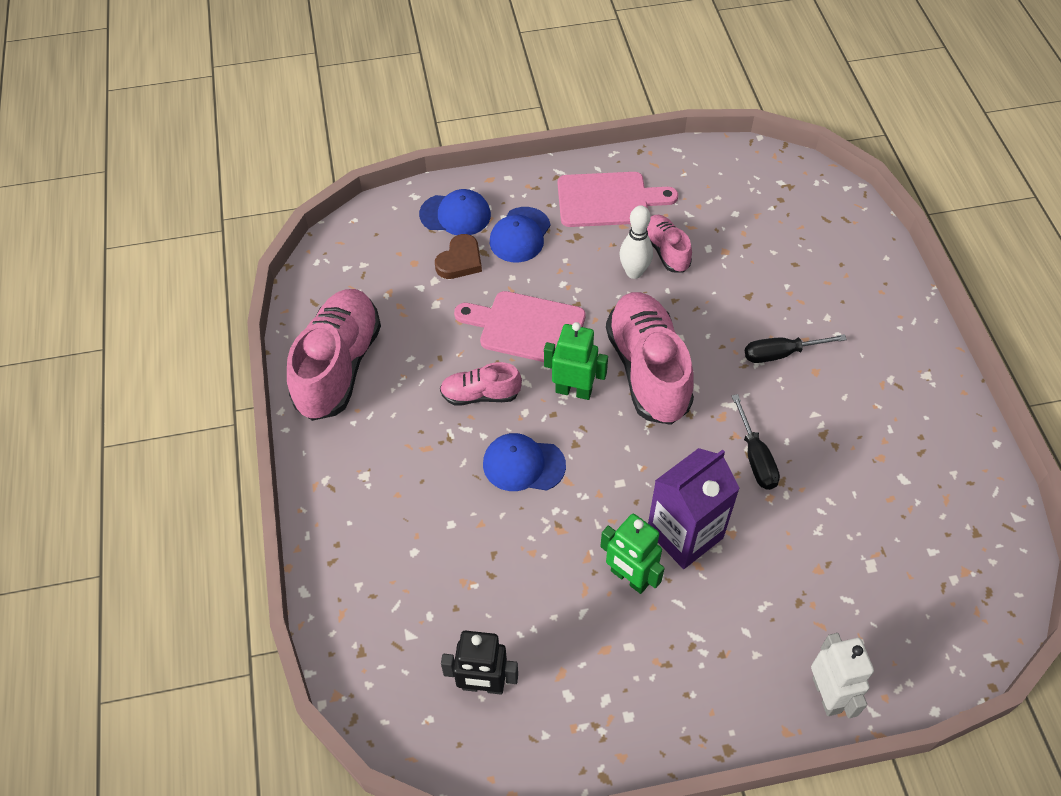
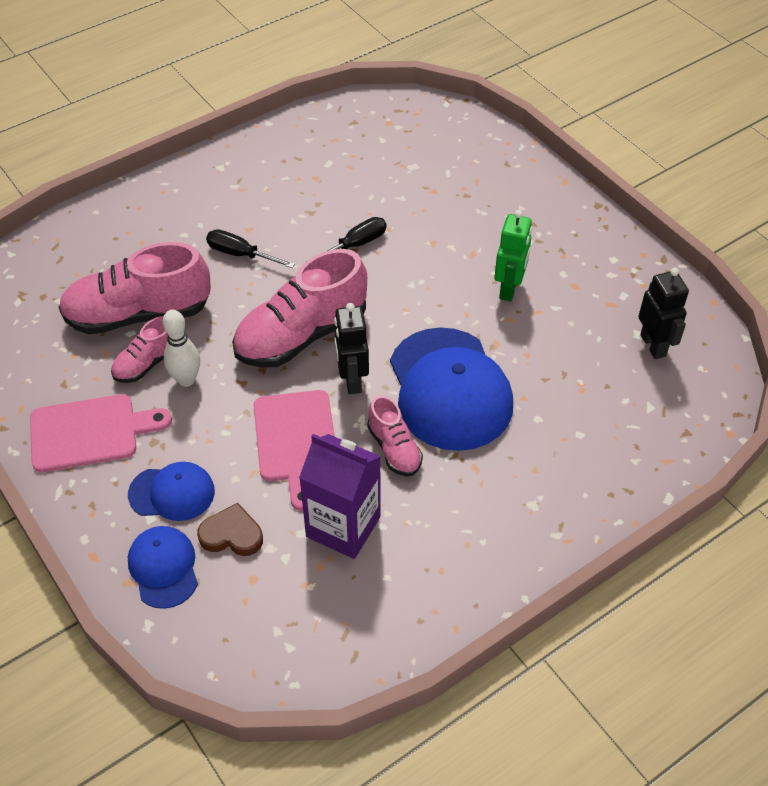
camera: 115 degrees left, 5 degrees down
pink shoe [287,289,381,421] -> pink shoe moved to [59,242,211,334]
blue cap [483,433,566,491] -> blue cap [390,327,513,451], size x1.90
green robot [544,322,608,400] -> black robot [334,303,369,394]
pink cutting board [558,172,678,227] -> pink cutting board turned 105 degrees clockwise [30,394,172,472]
purple carton [648,448,740,569] -> purple carton moved to [299,434,381,559]
black screwdriver [745,334,847,363] -> black screwdriver turned 150 degrees clockwise [206,229,295,268]
white robot [811,633,874,718] -> none

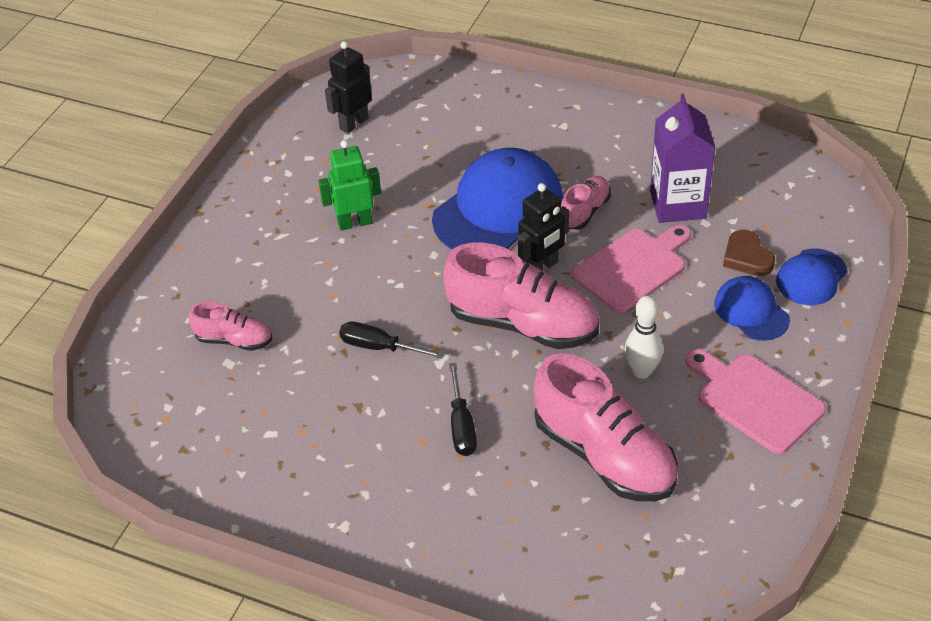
camera: 120 degrees left, 5 degrees down
pink shoe [111,316,168,383] -> pink shoe moved to [189,301,272,351]

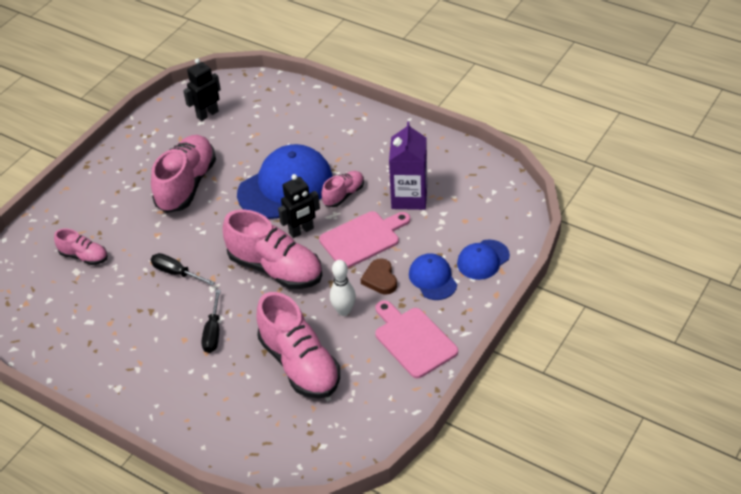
camera: 10 degrees right, 0 degrees up
green robot [319,140,381,231] -> pink shoe [151,135,216,213]
brown heart [723,229,775,276] -> brown heart moved to [361,258,397,295]

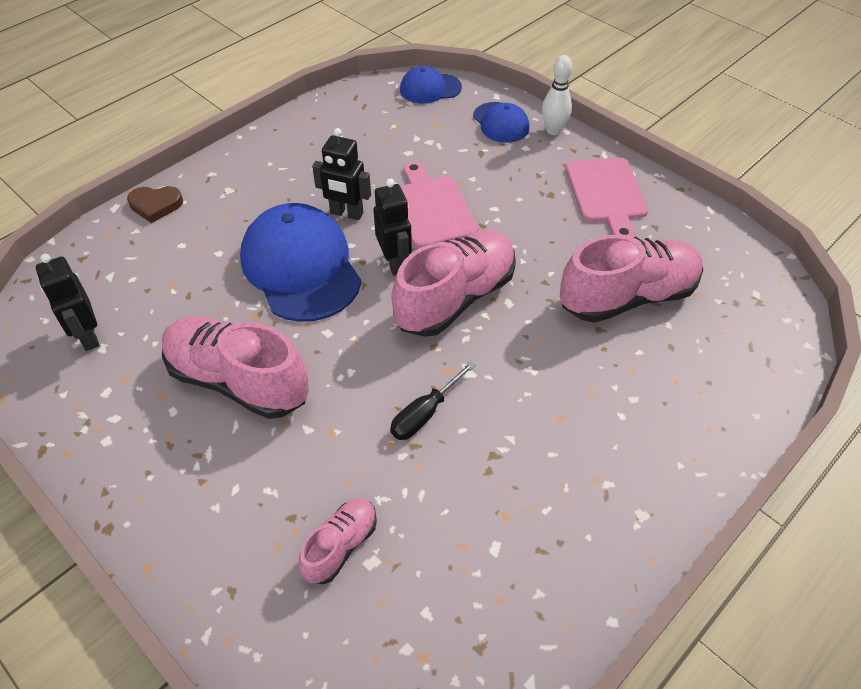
camera: 80 degrees left, 5 degrees up
black screwdriver [201,290,221,353] -> none
pink shoe [321,171,364,207] -> black robot [312,128,371,220]
white bowling pin [330,260,356,316] -> white bowling pin moved to [542,55,572,135]
brown heart [361,258,397,295] -> brown heart moved to [127,186,183,223]
pink cutting board [375,300,458,378] -> pink cutting board turned 75 degrees counterclockwise [566,157,648,238]
purple carton [389,121,427,210] -> none
blue cap [409,253,457,300] -> blue cap moved to [400,66,462,104]

